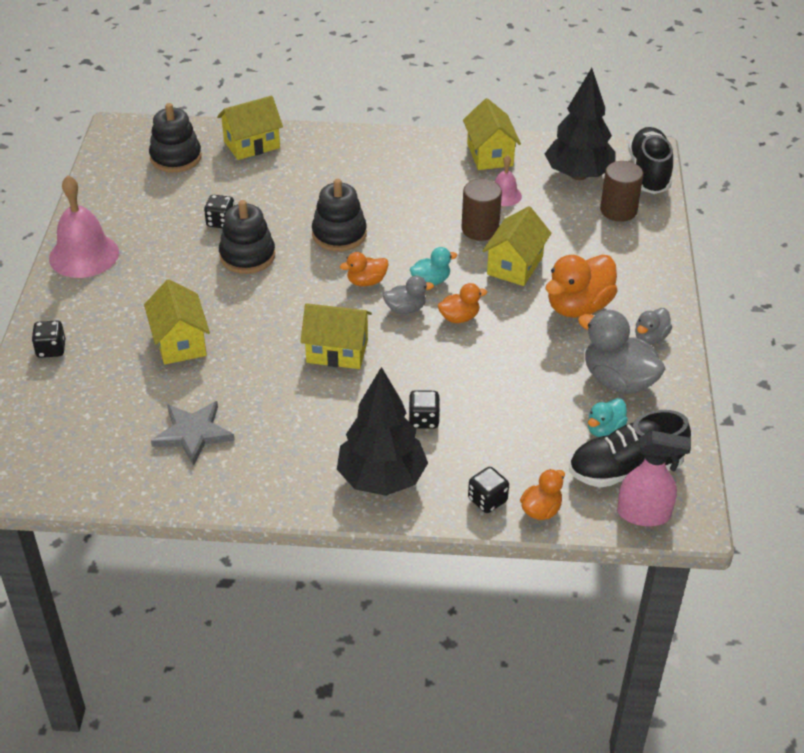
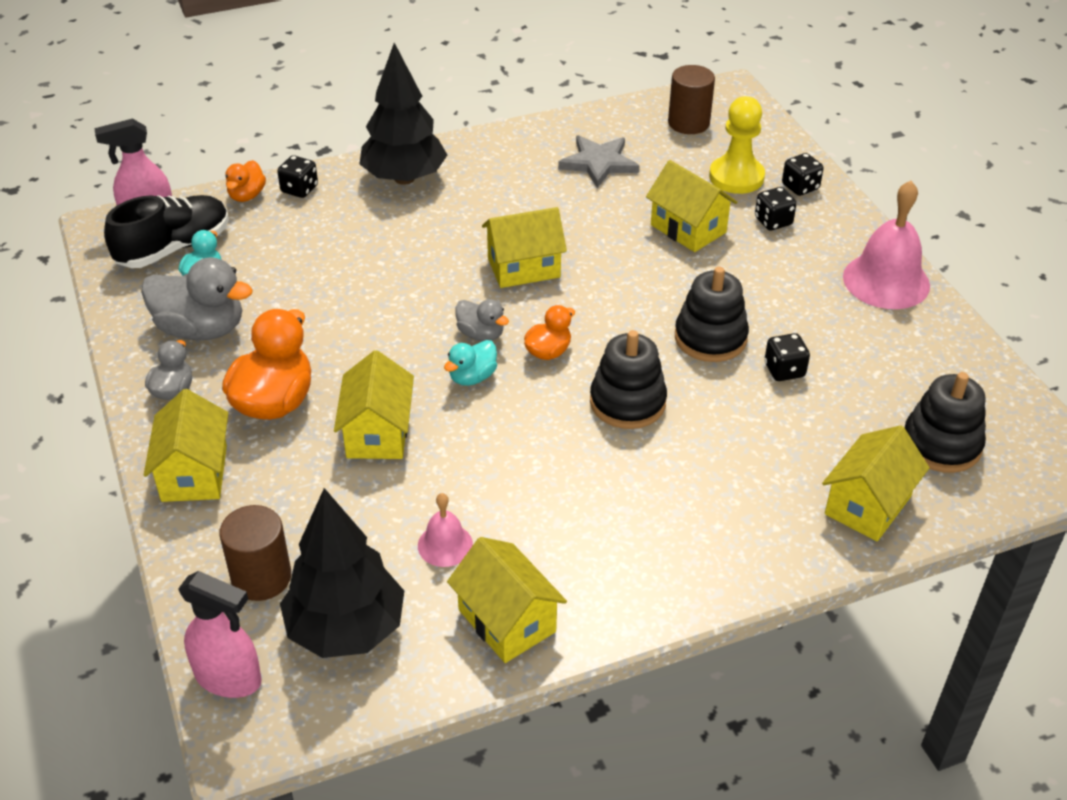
camera: 155 degrees right, 0 degrees up
grey duck [383,276,434,314] -> grey duck turned 105 degrees counterclockwise [455,299,509,341]
black dice [409,390,440,429] -> black dice moved to [755,187,797,230]
orange duck [438,283,487,323] -> none
brown cylinder [462,179,502,241] -> brown cylinder moved to [668,65,715,134]
black shoe [628,127,673,194] -> pink spray bottle [178,571,262,698]
none -> yellow house [144,389,228,502]
none -> yellow pawn [709,96,765,194]

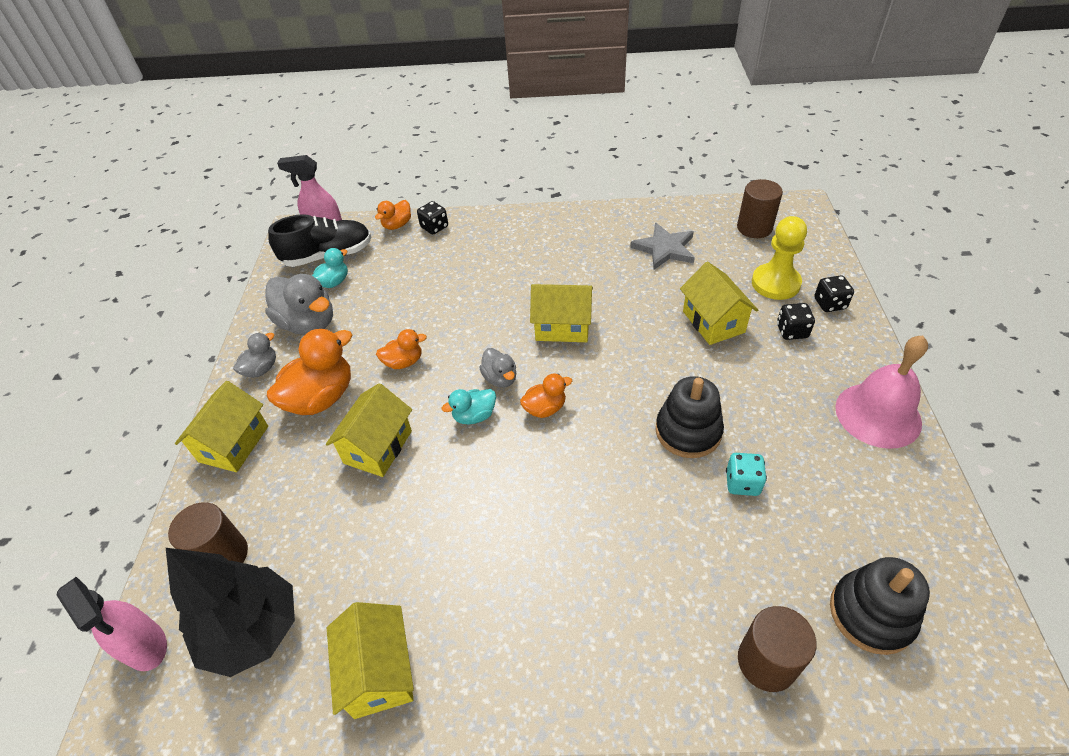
camera: 25 degrees right, 5 degrees up
black tree [359,43,447,185] -> none
pink bell [418,493,473,567] -> none
black stacking toy [590,330,667,429] -> none
black dice [764,333,810,381] -> turquoise dice [726,453,767,496]
yellow house [822,425,930,541] -> brown cylinder [738,606,817,692]
none -> orange duck [376,329,427,369]

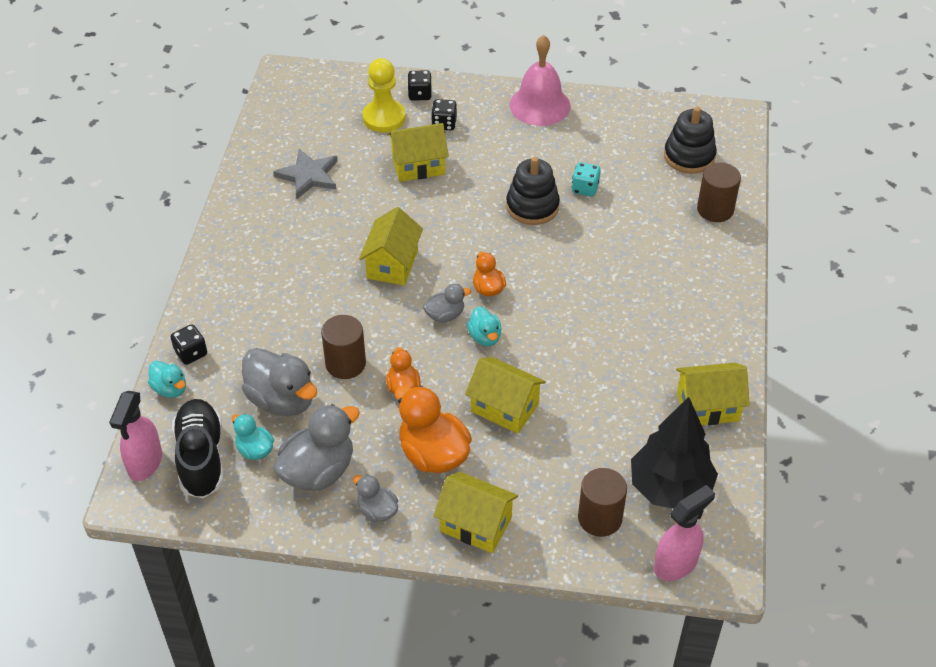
camera: 85 degrees left, 0 degrees up
orange duck [375,200,411,230] -> turquoise duck [148,361,186,398]
brown cylinder [737,179,783,238] -> brown cylinder moved to [321,315,366,379]
none -> grey duck [242,348,317,416]

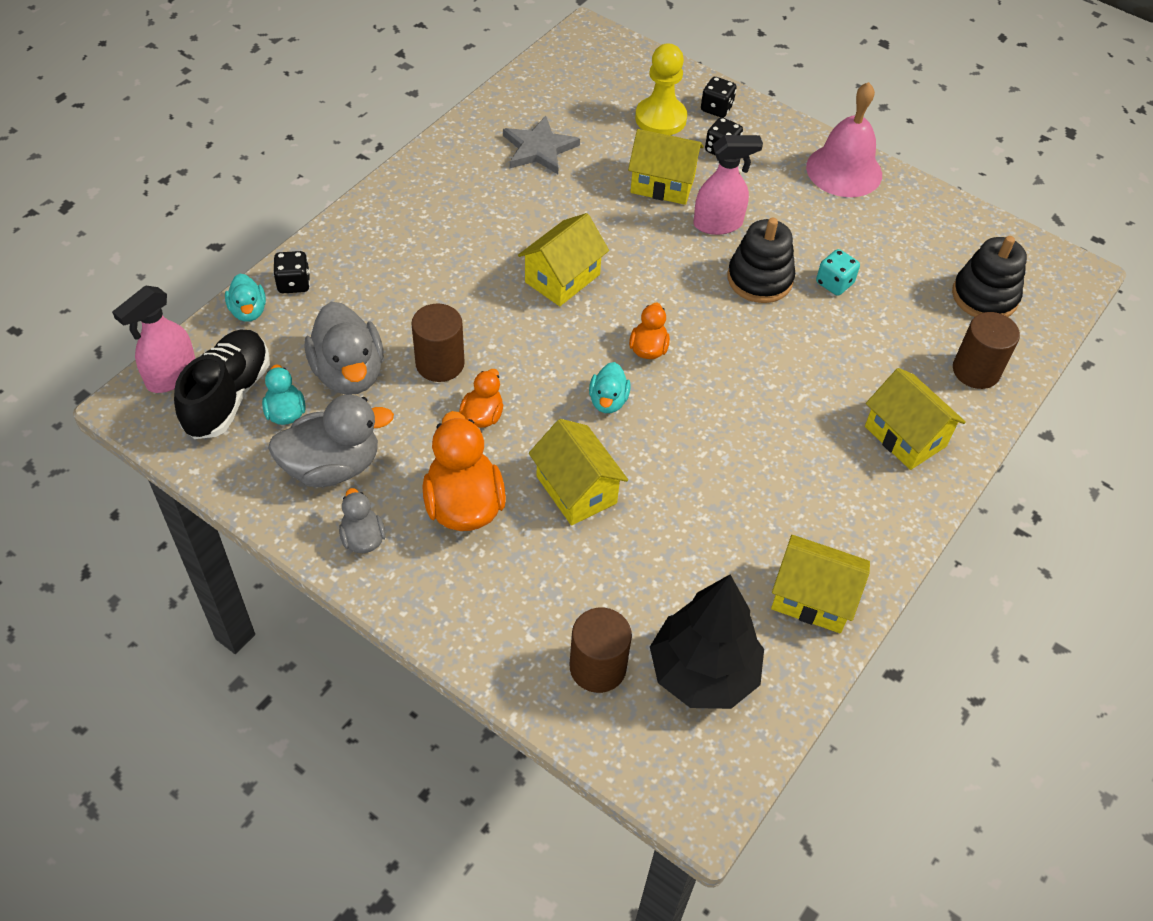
camera: 25 degrees right, 5 degrees up
grey duck [423,284,471,322] -> none
yellow house [433,472,518,553] -> yellow house moved to [865,368,966,470]
pink spray bottle [654,485,715,581] -> pink spray bottle moved to [693,135,763,235]

